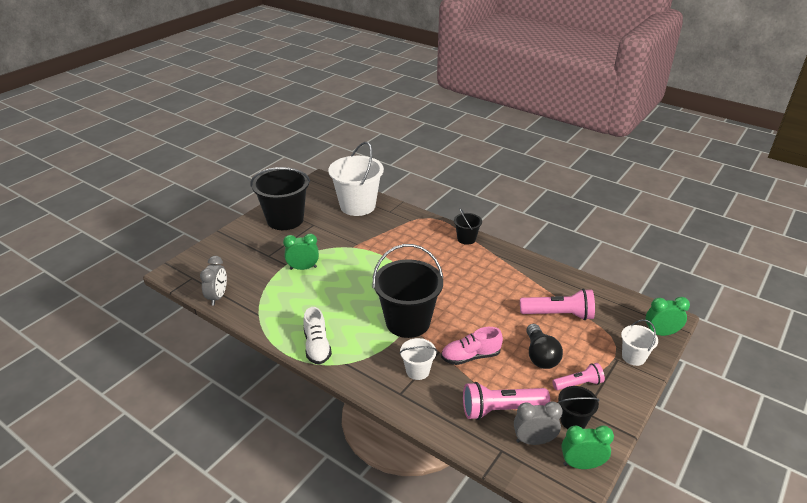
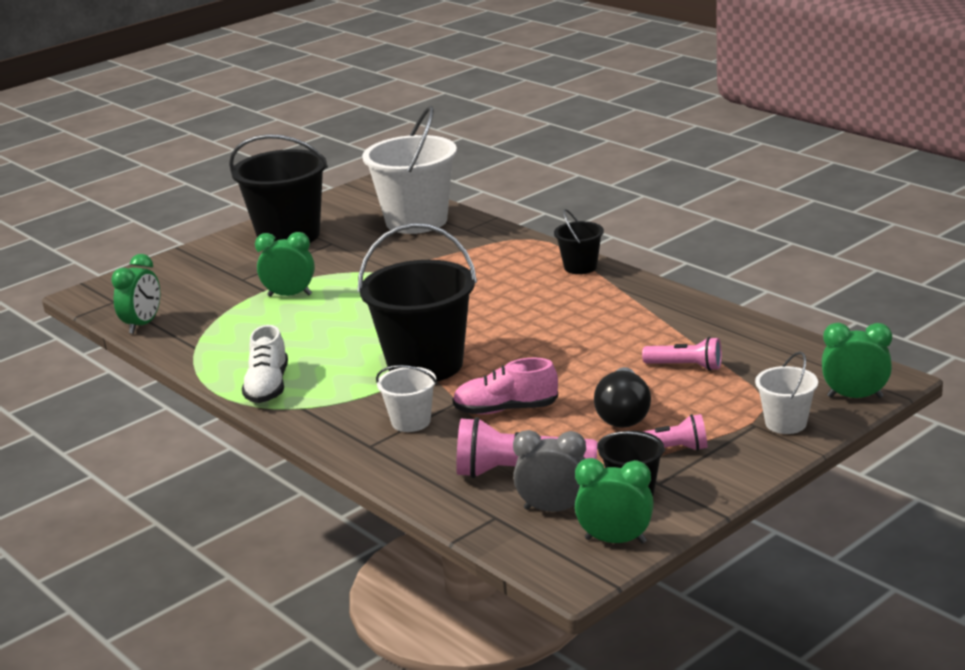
camera: 15 degrees right, 10 degrees down
grey clock [200,256,227,306] -> green clock [111,254,160,334]
pink flashlight [520,289,595,320] -> pink flashlight [642,337,722,371], size x0.61

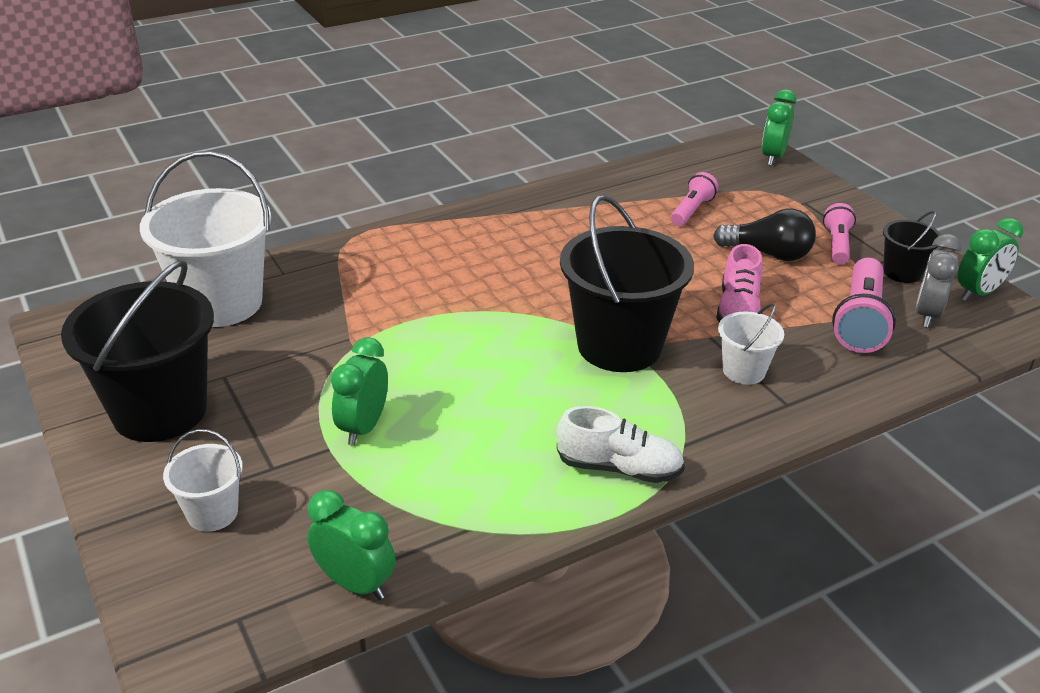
camera: 80 degrees left, 10 degrees up
black bucket [554,209,604,274] -> none
green clock [575,458,654,544] -> green clock turned 150 degrees counterclockwise [957,218,1023,301]
white bucket [755,351,818,434] -> white bucket moved to [163,429,243,532]

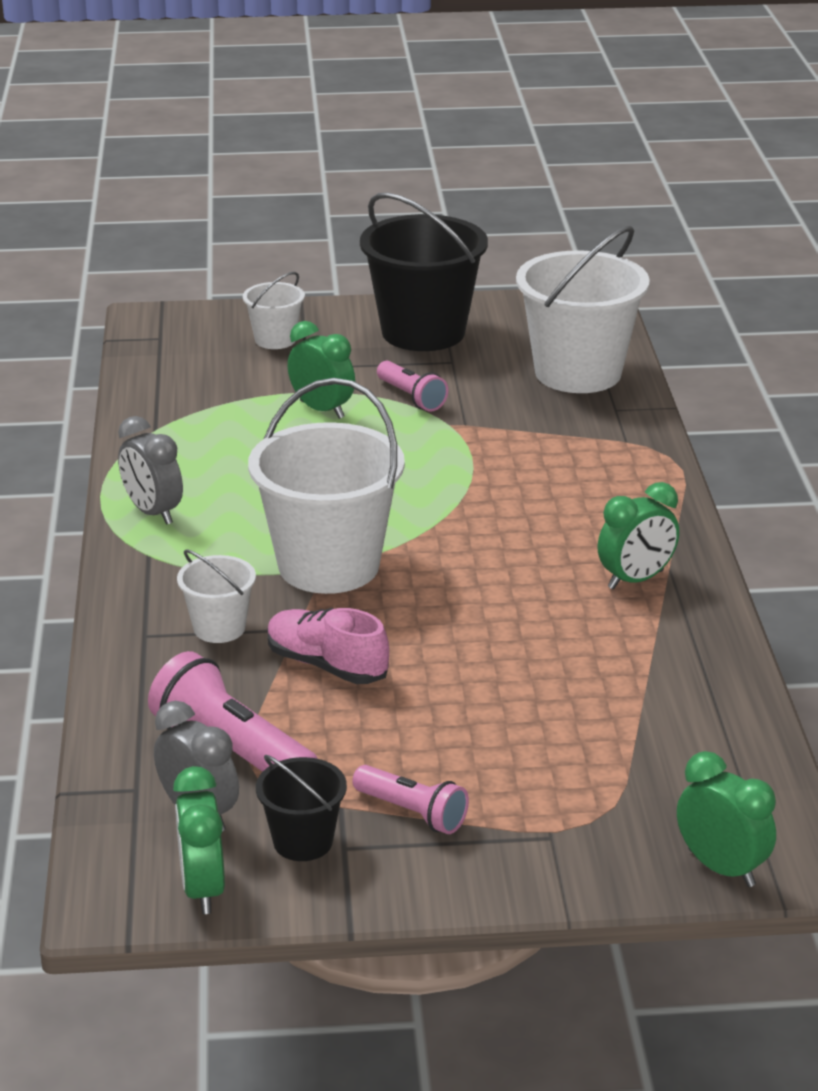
camera: 115 degrees right, 5 degrees down
green clock [307,490,396,600] -> green clock moved to [597,482,679,590]
white shoe [557,406,685,483] -> grey clock [118,416,183,525]
black bucket [560,194,694,372] -> white bucket [248,378,405,594]
pink flashlight [671,172,718,226] -> pink flashlight moved to [377,361,448,412]
black light bulb [713,208,816,261] -> none

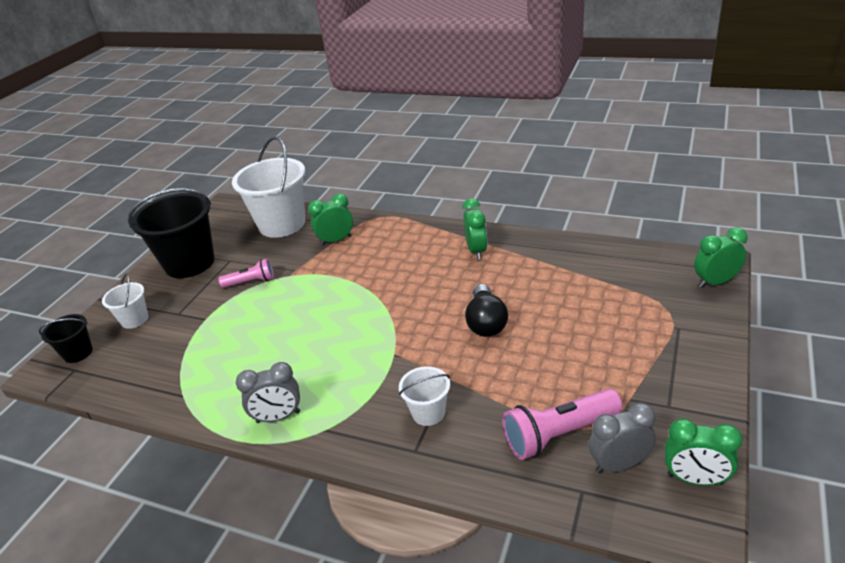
camera: 60 degrees left, 5 degrees up
white bucket [248,378,405,594] -> none
black bucket [256,755,347,861] -> black bucket moved to [39,314,93,363]
pink shoe [268,608,389,684] -> none
green clock [288,321,355,419] -> green clock moved to [308,193,353,245]
pink flashlight [352,765,469,834] -> none
none -> black light bulb [465,284,508,337]

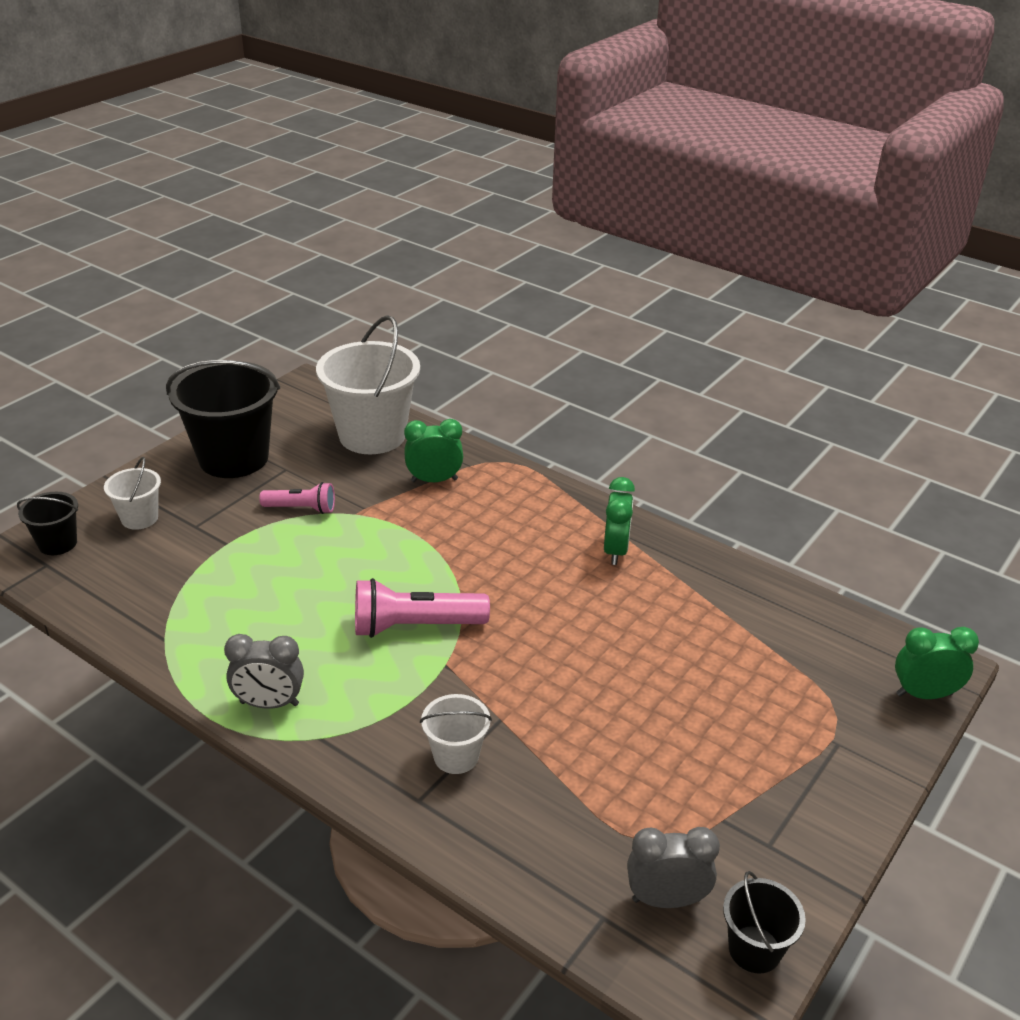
camera: 10 degrees right, 0 degrees up
black light bulb [465,284,508,337] -> none
pink flashlight [502,389,623,460] -> pink flashlight moved to [355,578,490,638]
green clock [665,419,742,485] -> black bucket [723,871,806,974]

